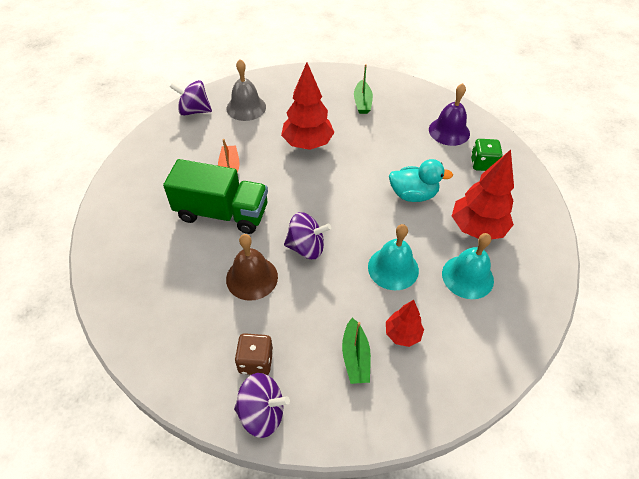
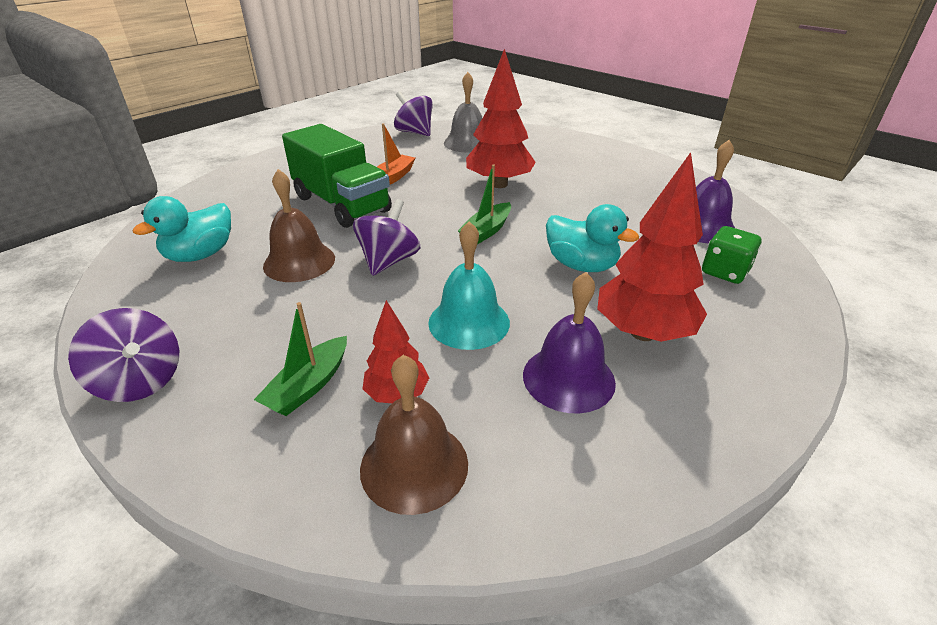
camera: 35 degrees right, 15 degrees down
brown dice [235,333,273,375] -> none
purple spinning top [284,212,331,259] -> purple spinning top turned 105 degrees counterclockwise [353,199,420,276]
green boat [354,64,373,114] -> green boat moved to [458,164,511,245]
turquoise bell [442,233,494,299] -> purple bell [523,272,616,414]
none -> turquoise duck [133,196,231,262]
none -> brown bell [360,355,468,515]

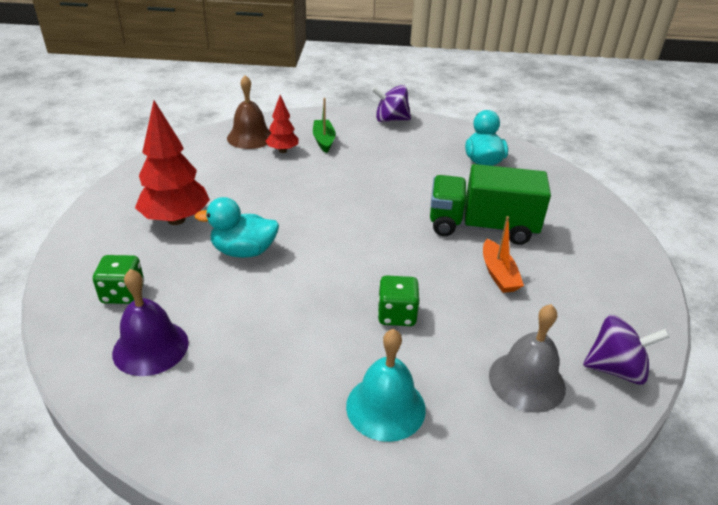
camera: 140 degrees right, 0 degrees up
brown bell [263,169,335,282] -> none
purple spinning top [353,199,420,276] -> none
turquoise bell [428,221,510,350] -> turquoise bell moved to [346,329,426,442]
green boat [458,164,511,245] -> none
red tree [466,49,536,188] -> green dice [378,275,420,326]
purple bell [523,272,616,414] -> none

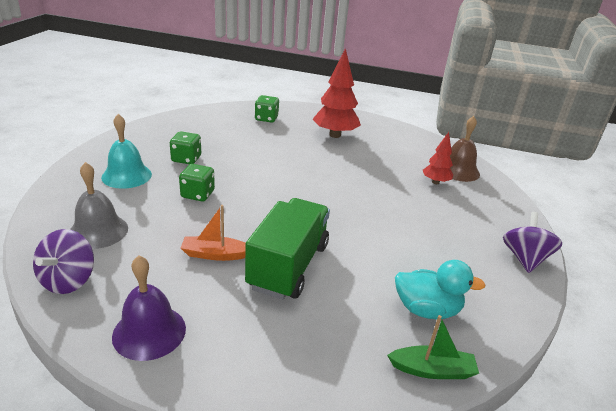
camera: 100 degrees right, 5 degrees down
purple bell [112,269,189,376] -> purple bell moved to [112,255,186,361]
turquoise duck [194,197,279,258] -> none
green boat [313,98,336,153] -> green boat moved to [387,315,479,379]
none -> green dice [170,131,201,164]

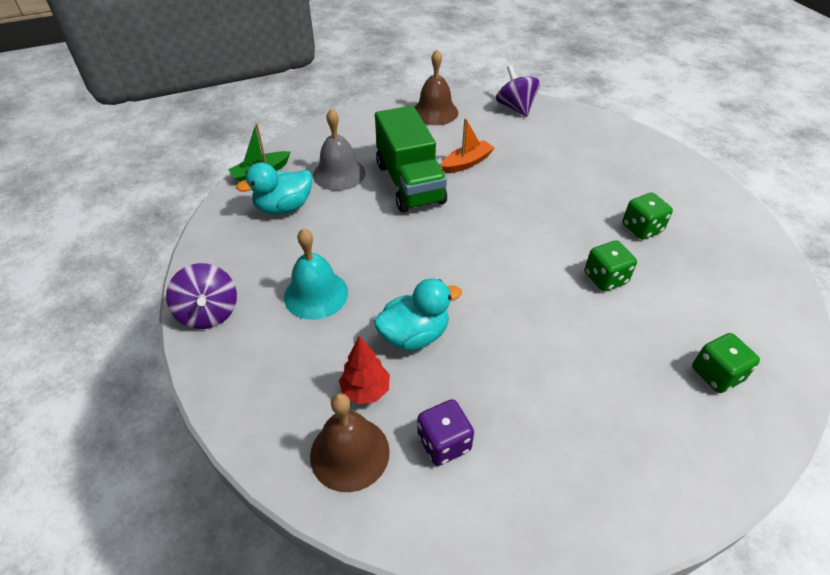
camera: 145 degrees right, 15 degrees up
grey bell [70,162,128,249] -> grey bell moved to [313,108,366,191]
turquoise bell [101,114,152,189] -> turquoise bell moved to [284,228,348,320]
purple bell [112,255,186,361] -> brown bell [415,50,458,125]
green dice [179,164,215,201] -> green dice moved to [585,240,637,291]
red tree [313,48,361,138] -> none
none -> turquoise duck [374,278,462,351]
none -> purple dice [417,399,474,466]

